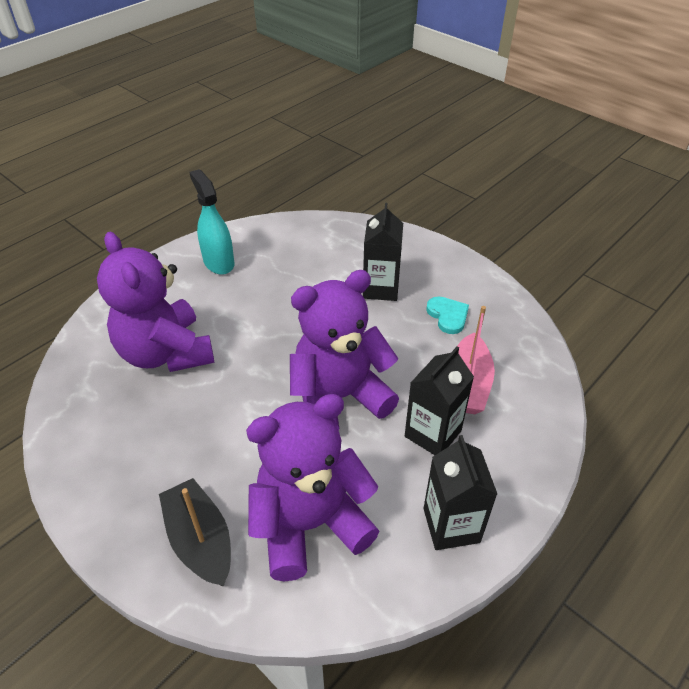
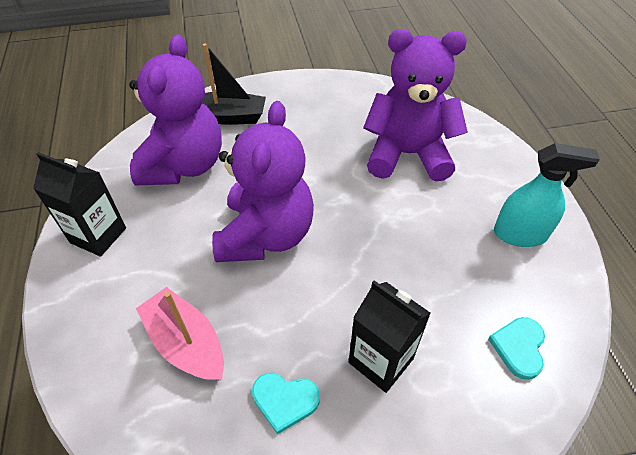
camera: 125 degrees right, 5 degrees up
black carton [405,347,474,455] -> none
none -> turquoise heart [488,317,545,380]

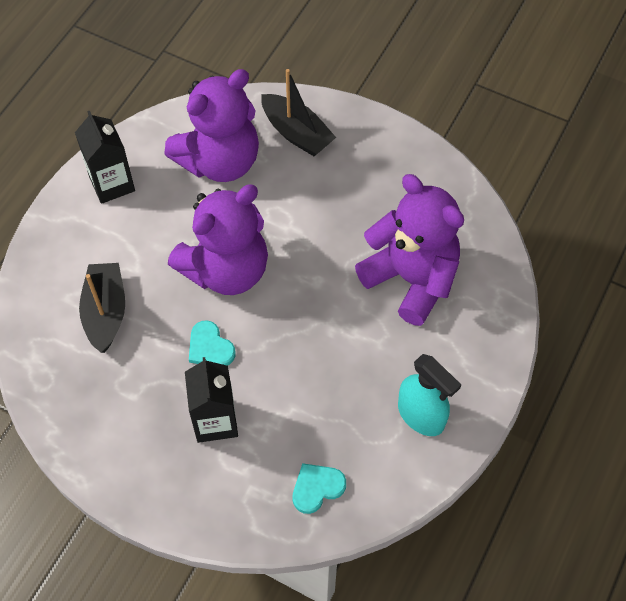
camera: 40 degrees right, 10 degrees up
pink boat [136,287,224,381] -> black boat [79,263,125,353]
turquoise heart [252,373,320,435] -> turquoise heart moved to [189,320,236,366]

